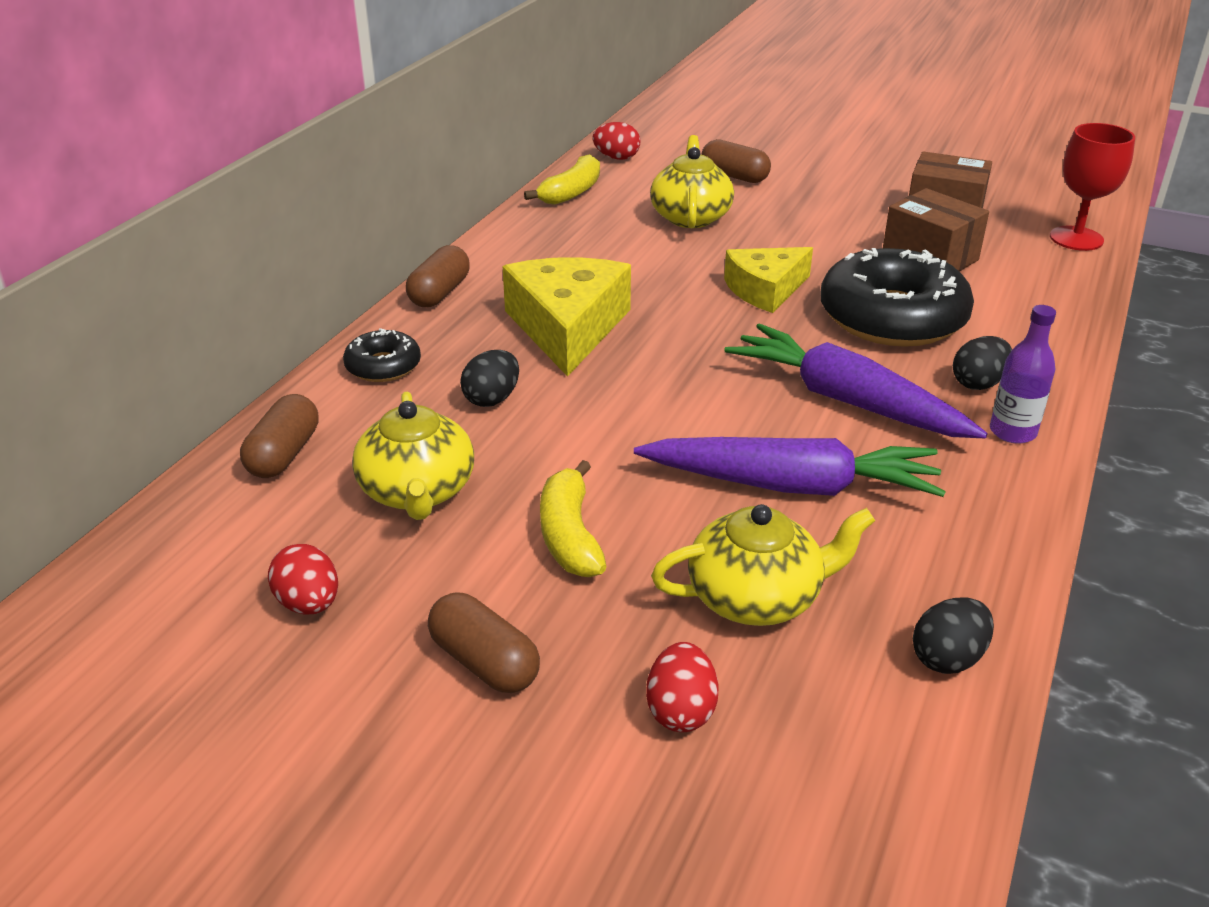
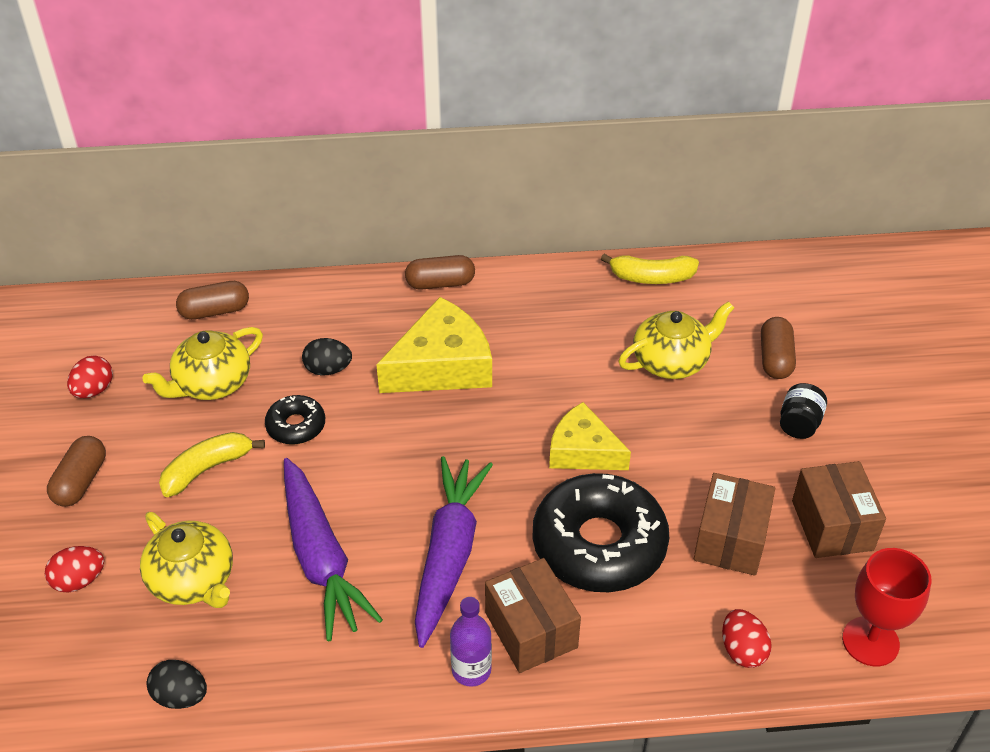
camera: 60 degrees right, 10 degrees up
black donut [343,328,421,382] -> black donut moved to [265,395,325,445]
red egg [593,122,641,160] -> red egg moved to [722,609,772,668]
black egg [953,336,1012,390] -> brown box [485,558,581,673]
none -> black jar [780,383,827,439]

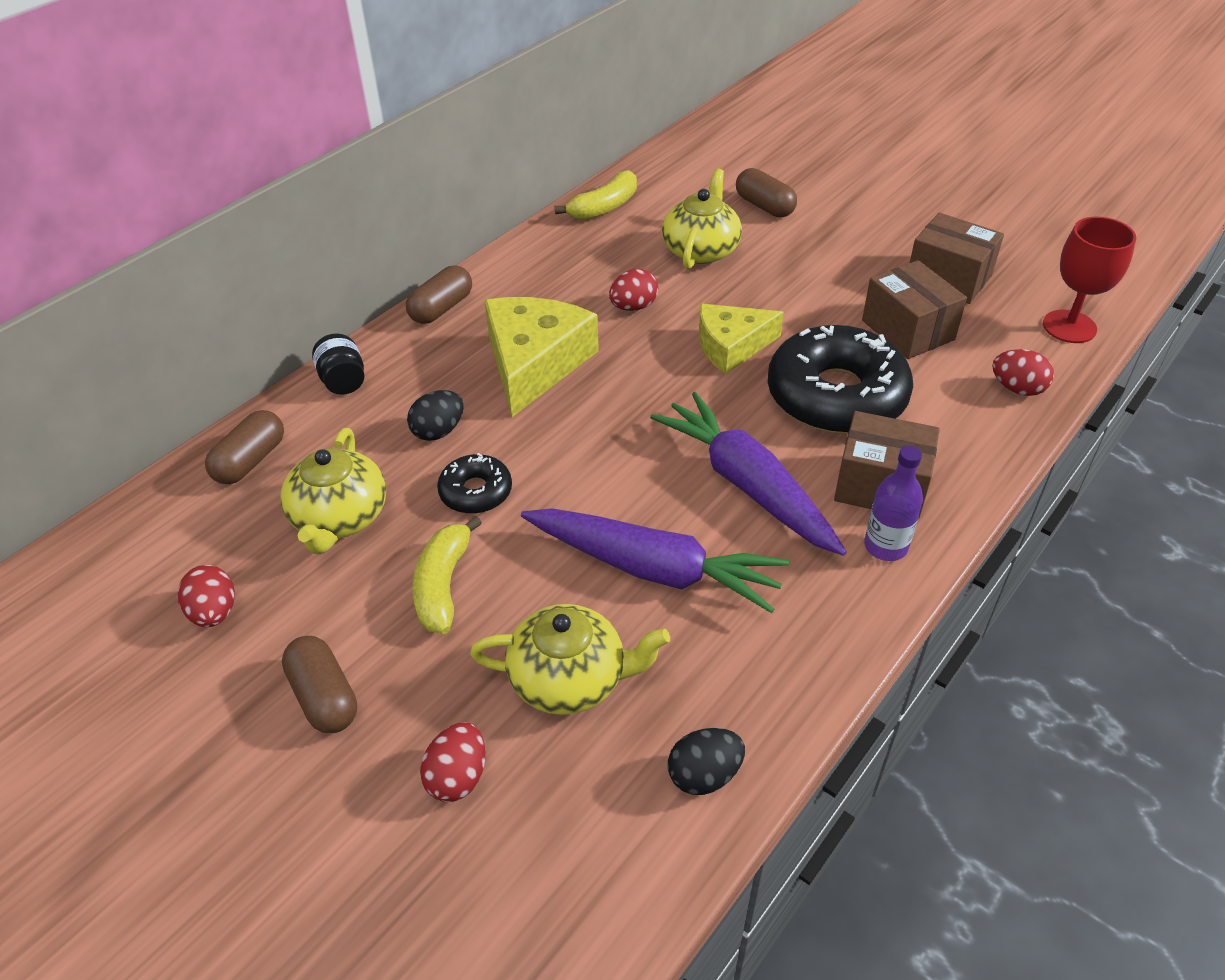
camera: 45 degrees left, 0 degrees up
black jar [780,383,827,439] -> black jar moved to [312,334,365,395]
none -> red egg [609,269,658,311]

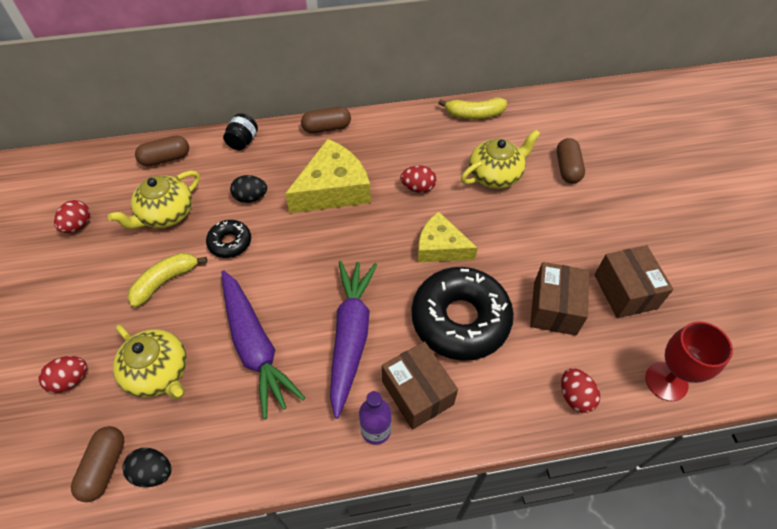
camera: 40 degrees right, 10 degrees up
brown capsule [282,636,357,733] -> brown capsule moved to [71,426,124,502]

